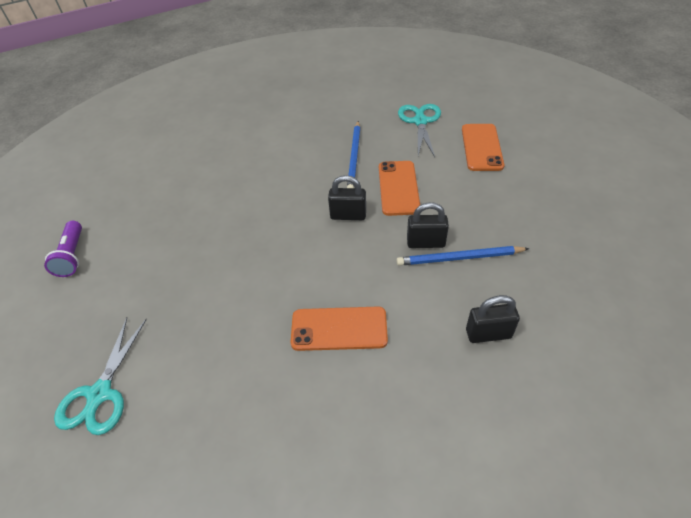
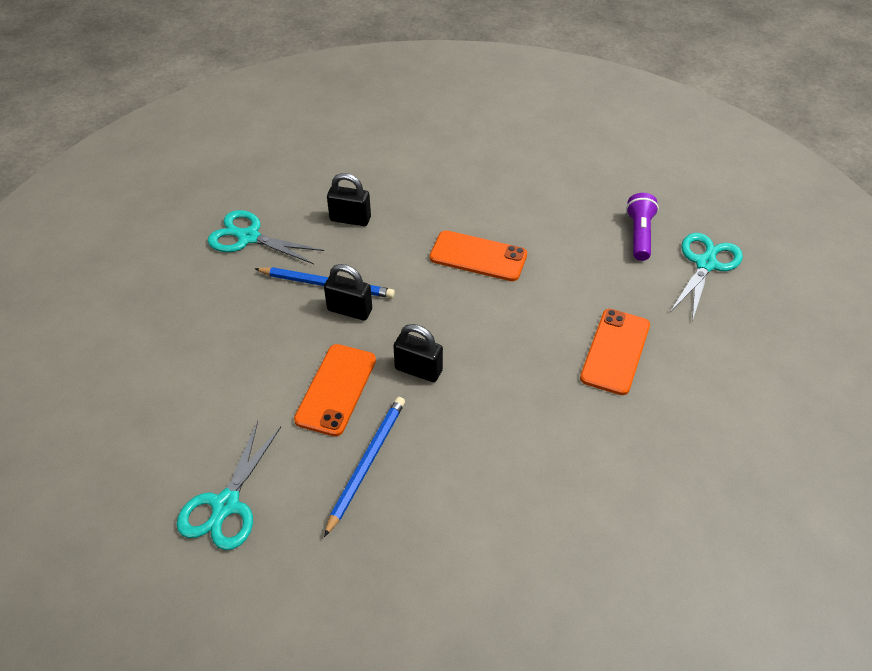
camera: 165 degrees left, 0 degrees up
purple flashlight [44,221,82,277] -> purple flashlight moved to [626,193,659,261]
orange phone [462,124,504,171] -> orange phone moved to [580,309,650,395]
none -> turquoise scissors [208,210,324,264]

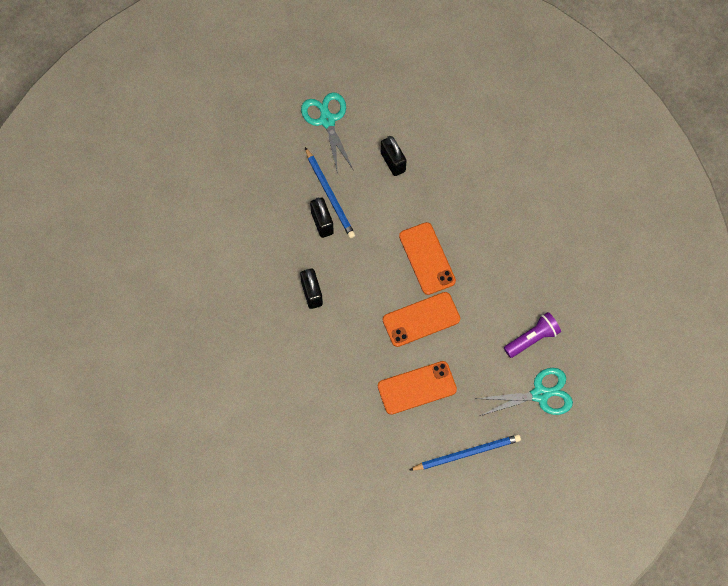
camera: 50 degrees right, 20 degrees up
turquoise scissors [177,421,281,550] -> none
orange phone [294,344,376,437] -> orange phone moved to [383,292,460,347]
blue pencil [324,397,405,537] -> blue pencil moved to [410,434,521,470]

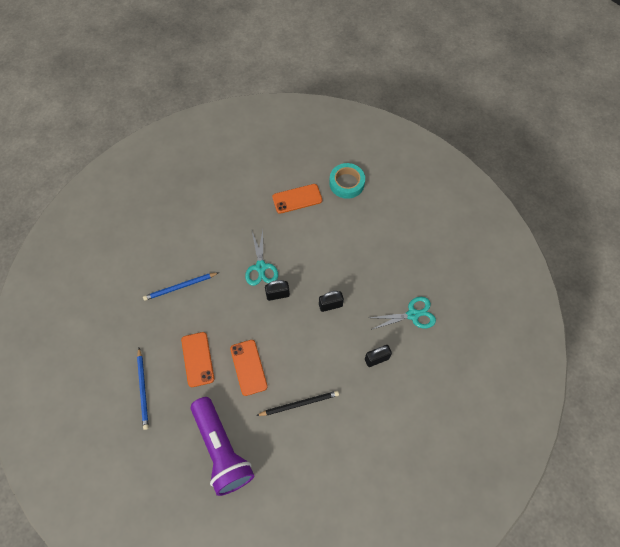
camera: 95 degrees right, 5 degrees down
blue pencil [305,147,355,238] -> blue pencil moved to [143,272,219,301]
orange phone [399,222,456,295] -> orange phone moved to [272,184,322,214]
turquoise scissors [475,368,573,416] -> turquoise scissors moved to [245,230,278,286]
purple flashlight [504,312,561,358] -> purple flashlight [191,397,254,496], size x2.08
none -> black pencil [256,391,339,416]
none -> turquoise tape [329,163,365,199]

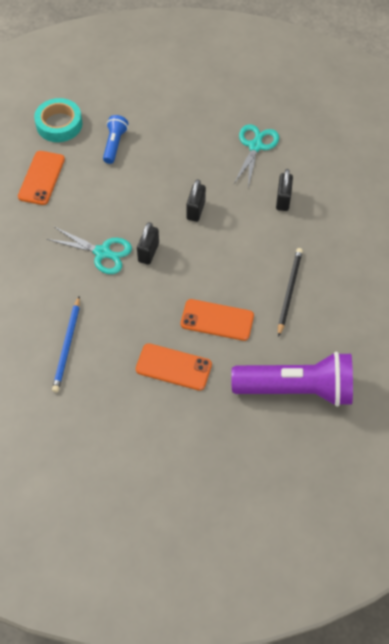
camera: 60 degrees left, 5 degrees down
blue pencil [137,348,149,430] -> none
none -> blue flashlight [103,115,128,164]

